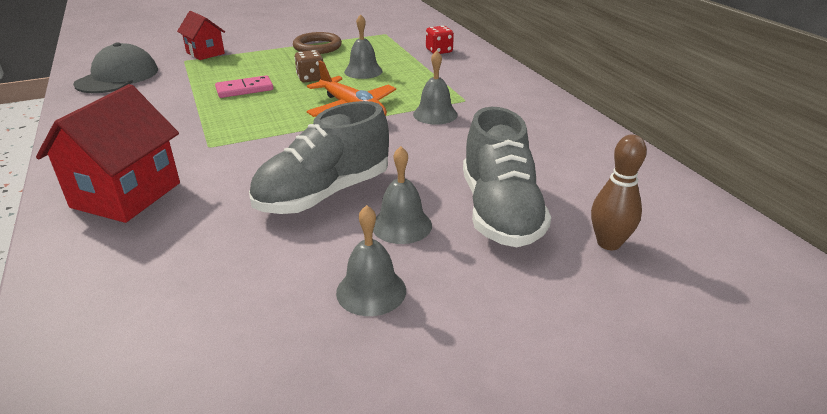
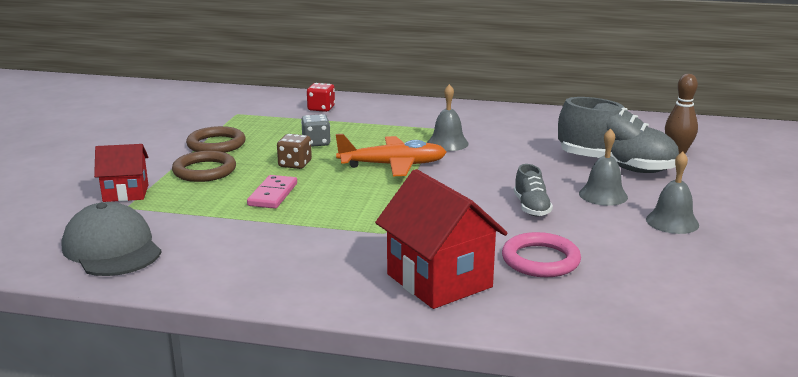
camera: 55 degrees left, 10 degrees down
grey shoe [249,101,389,214] -> grey shoe [514,164,553,216], size x0.51
grey bell [344,14,382,79] -> grey dice [301,114,331,147]
none -> brown ring [172,151,236,182]
none -> pink ring [502,232,581,277]

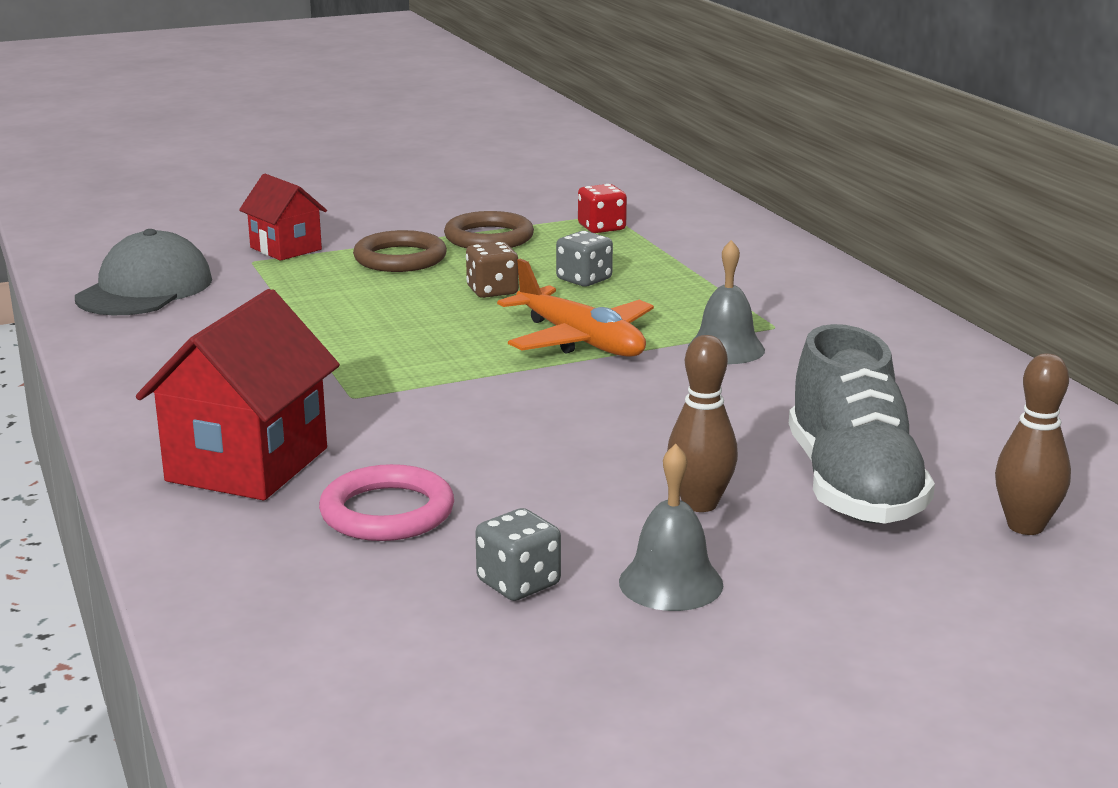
camera: 55 degrees right, 0 degrees up
pink domino [247,175,297,209] -> none
red dice [307,83,335,112] -> red dice moved to [578,184,627,233]
grey shoe [514,164,553,216] -> none
grey bell [579,128,628,206] -> brown bowling pin [667,335,738,512]
none -> grey dice [475,508,561,601]

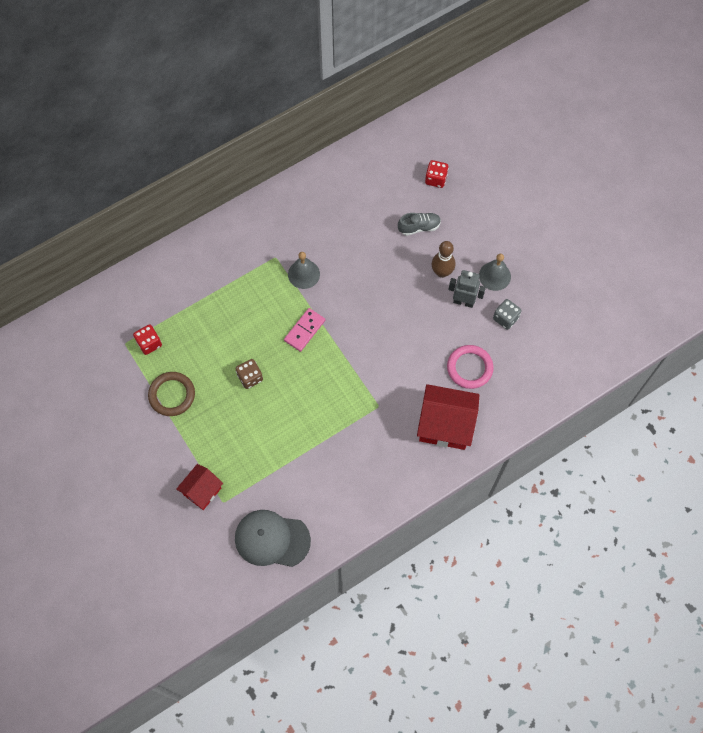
camera: 100 degrees left, 45 degrees up
brown ring [353,230,447,272] -> none
orange plane [497,259,654,357] -> pink domino [284,308,325,352]
grey dice [556,231,613,286] -> none
grey shoe [789,324,935,524] -> grey shoe [398,213,441,236], size x0.51
brown bowling pin [995,353,1071,535] -> red dice [425,160,449,188]
none -> grey robot [448,270,486,308]

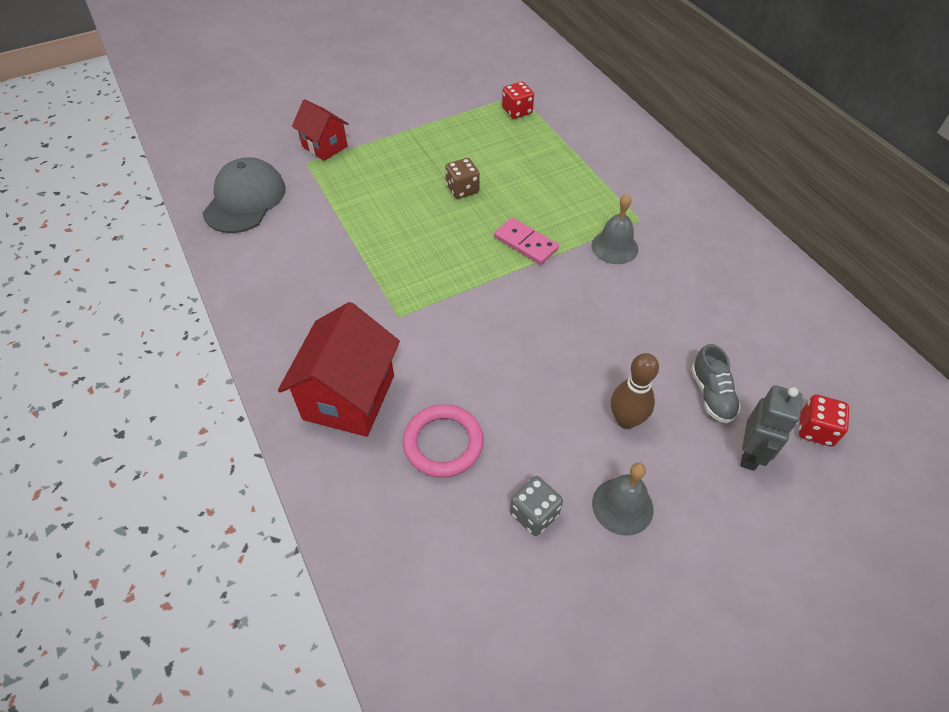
camera: 95 degrees right, 15 degrees down
brown ring [148,372,195,416] -> none
grey robot [448,270,486,308] -> grey robot moved to [740,385,803,471]

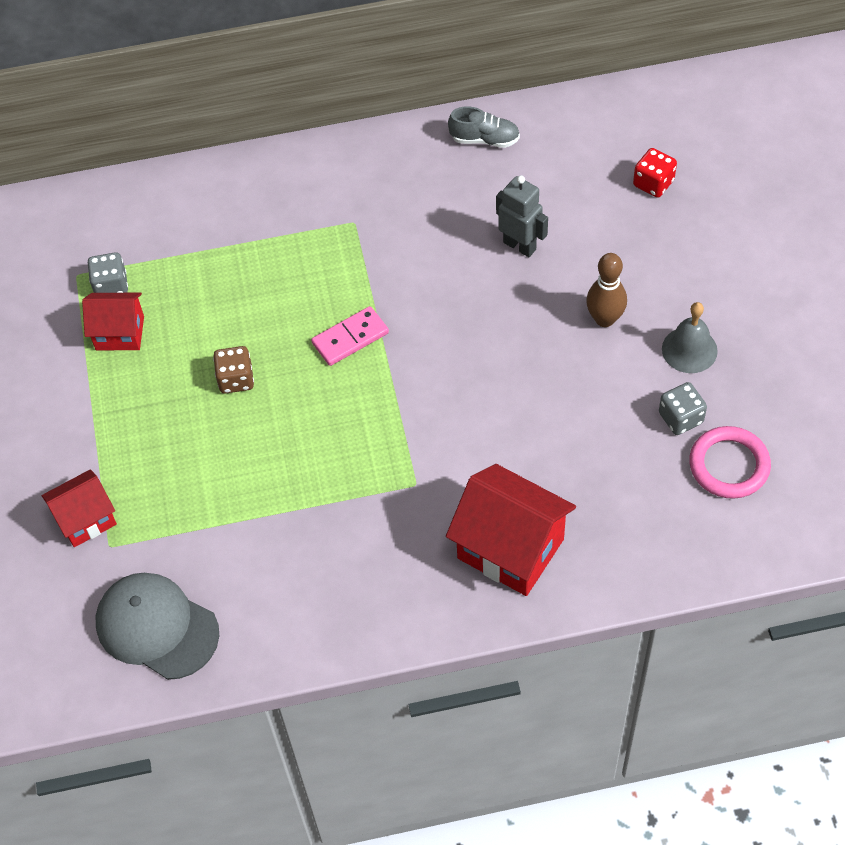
camera: 70 degrees left, 5 degrees up
pink ring [403,404,484,478] -> pink ring moved to [689,426,771,499]
red dice [502,82,534,119] -> grey dice [88,252,128,293]
grey bell [591,193,638,264] -> none
grey shoe [691,344,741,423] -> grey shoe moved to [448,106,520,148]
grey robot [740,385,803,471] -> grey robot moved to [496,176,548,257]
none -> red house [82,293,144,350]

